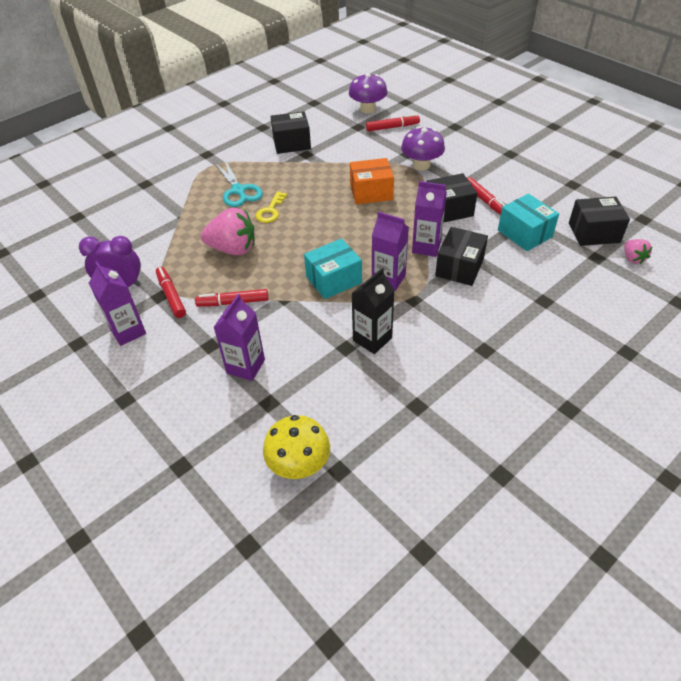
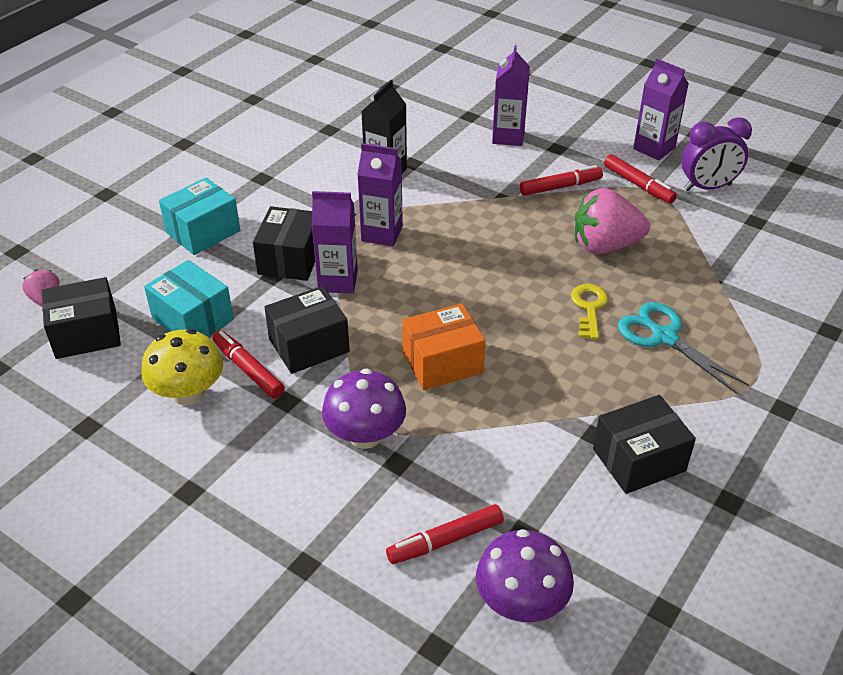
camera: 165 degrees right, 5 degrees down
yellow mushroom [263,415,330,479] -> yellow mushroom moved to [141,329,223,405]
turquoise box [304,238,362,299] -> turquoise box moved to [159,177,240,255]

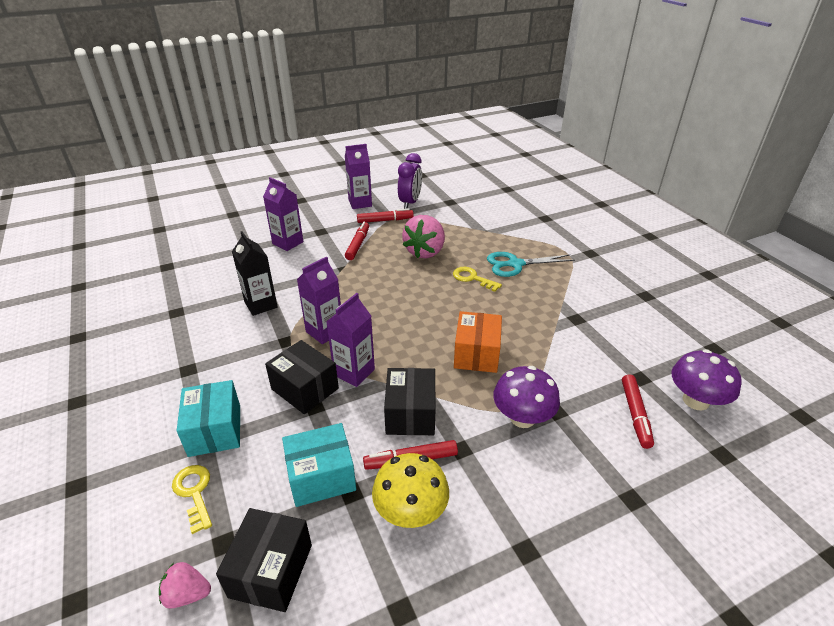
camera: 60 degrees left, 5 degrees down
black box [593,395,696,494] -> none
none -> yellow key [172,465,212,534]

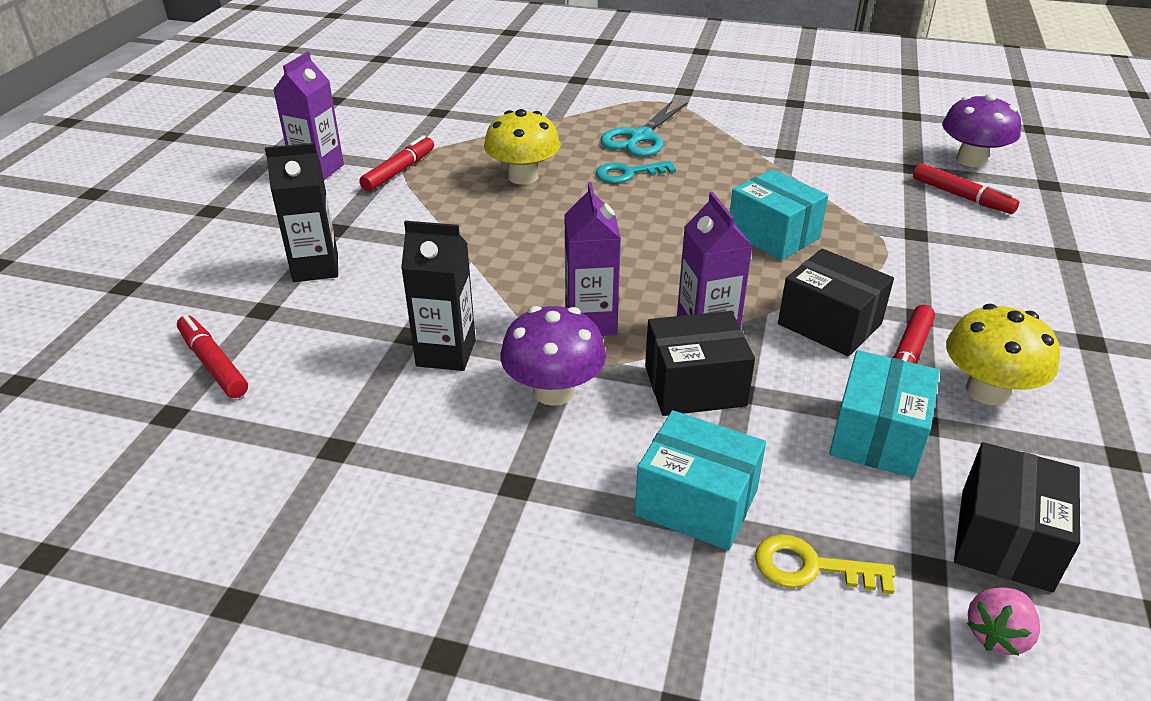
camera: 50 degrees left, 0 degrees up
black box [216,508,312,612] -> black box turned 60 degrees clockwise [954,442,1080,592]
purple carton [263,177,303,251] -> black carton [265,143,338,282]
red marker [345,222,369,260] -> red marker moved to [177,314,248,398]
purple clock [398,153,422,209] -> none
pink strawberry [402,215,445,258] -> yellow mushroom [484,109,560,185]
yellow key [453,267,502,292] -> turquoise key [596,161,676,183]
orange box [454,311,502,373] -> turquoise box [730,169,828,260]
purple mushroom [493,366,560,428] -> purple mushroom moved to [501,306,606,406]

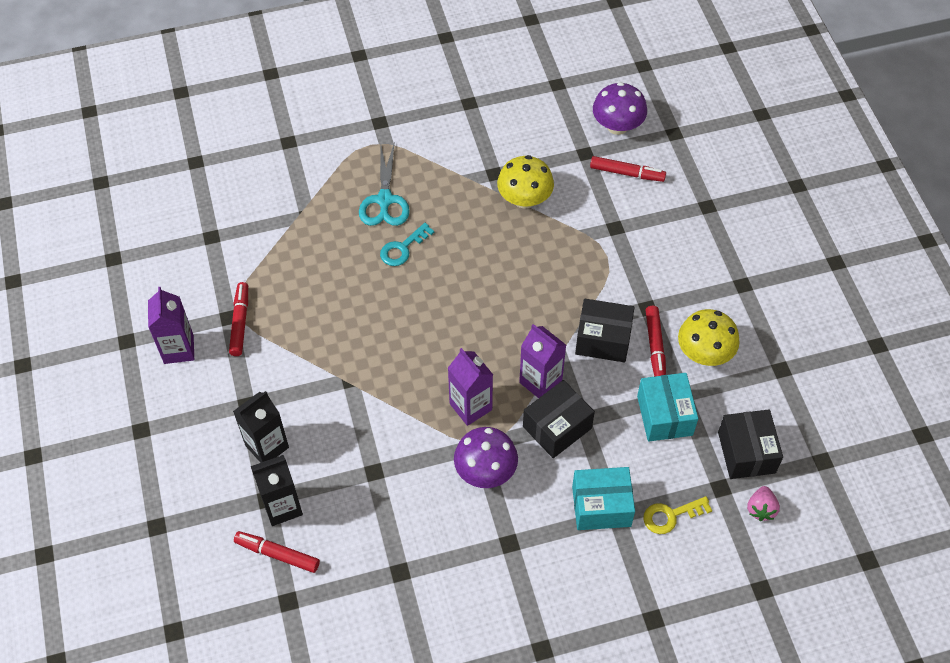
camera: 30 degrees left, 20 degrees up
black carton [401,221,476,371] -> black carton moved to [251,455,303,526]
yellow mushroom [484,109,560,185] -> yellow mushroom moved to [497,155,554,209]
turquoise box [730,169,828,260] -> none

